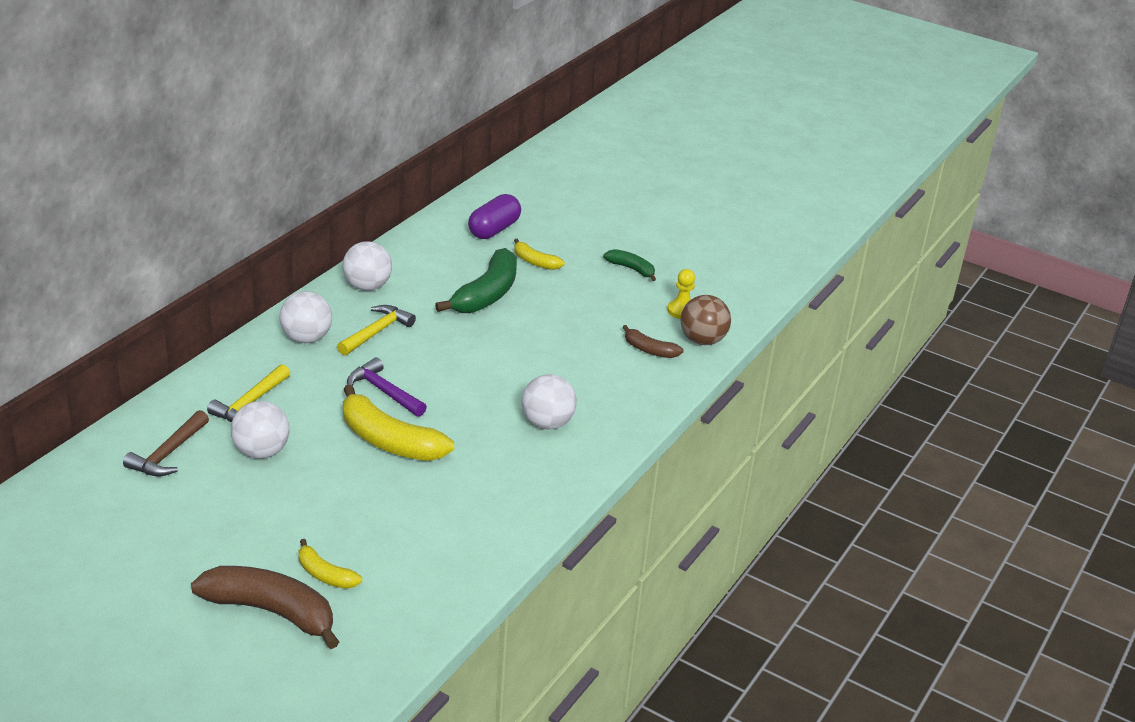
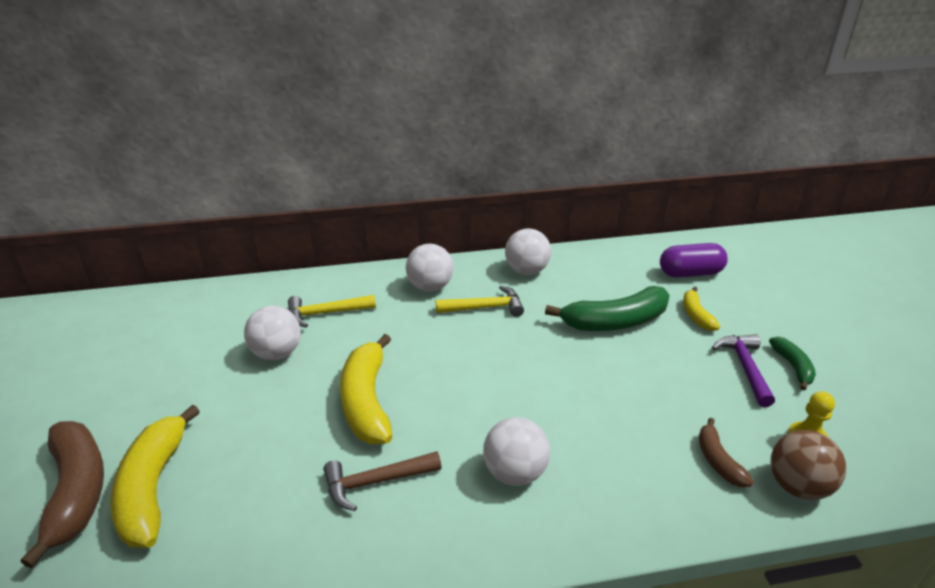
camera: 50 degrees right, 0 degrees up
brown hammer [123,410,209,476] -> brown hammer moved to [323,451,441,511]
yellow banana [299,539,362,589] -> yellow banana [110,405,200,548], size x1.89
purple hammer [347,357,427,417] -> purple hammer moved to [712,334,775,407]

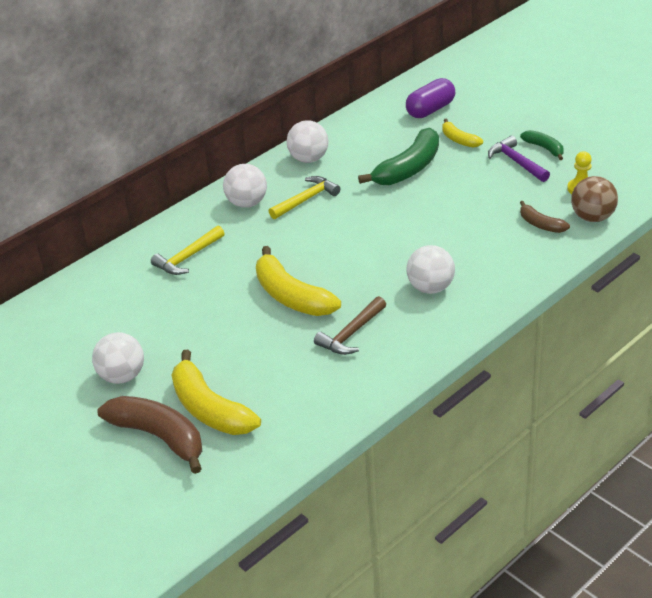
camera: 30 degrees left, 5 degrees up
white ball [244,305,301,360] -> white ball moved to [92,332,144,384]

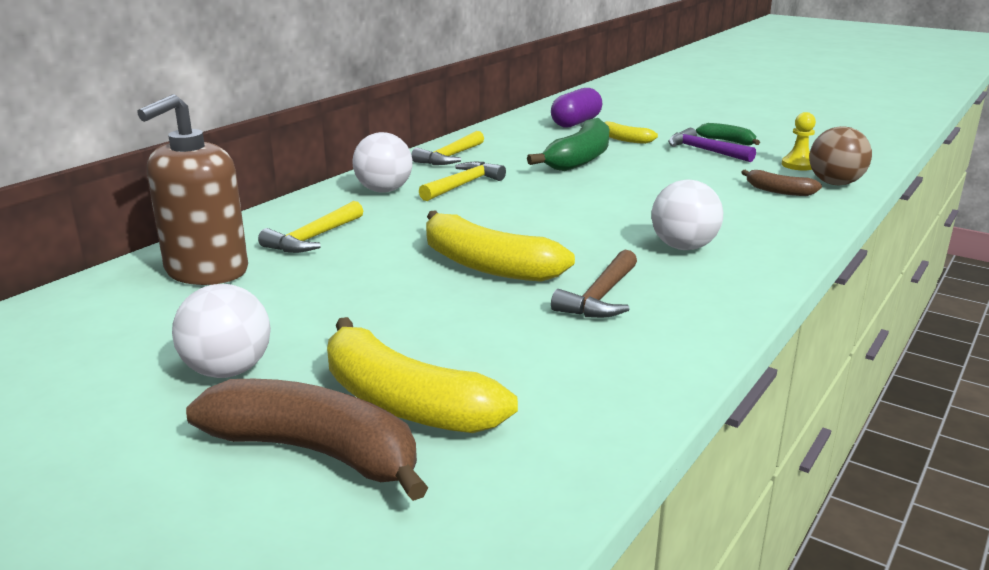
camera: 15 degrees left, 15 degrees down
white ball [286,120,329,163] -> yellow hammer [411,131,484,165]
none -> brown soap dispenser [137,94,248,285]

